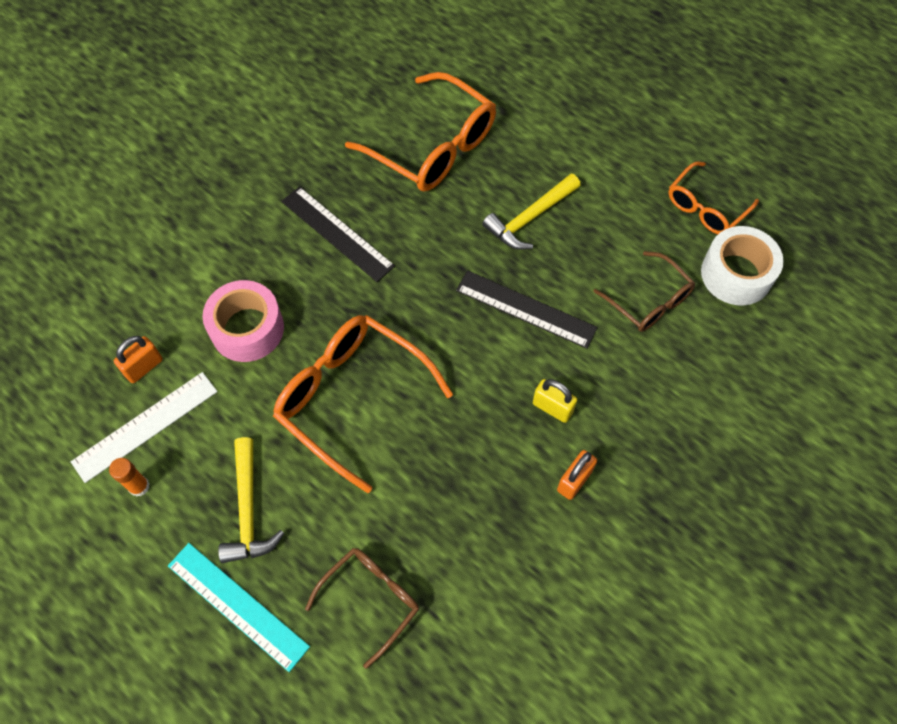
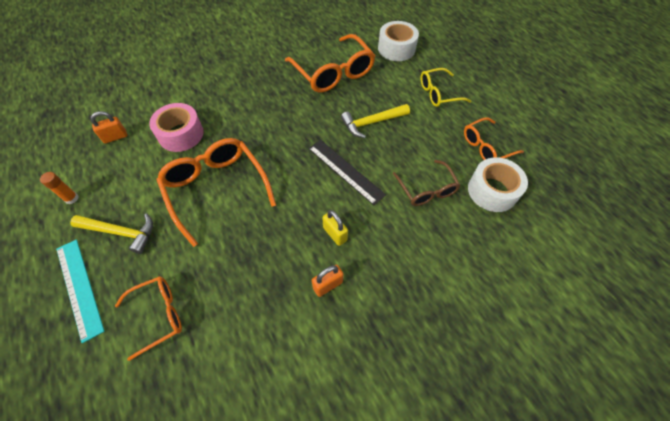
camera: 20 degrees right, 5 degrees down
white ruler [71,372,218,483] -> none
yellow hammer [218,437,284,563] -> yellow hammer turned 90 degrees counterclockwise [70,213,153,254]
black ruler [281,186,395,282] -> none
brown glasses [305,548,419,669] -> orange glasses [115,276,182,361]
none -> white tape [378,21,419,61]
none -> yellow glasses [421,68,471,107]

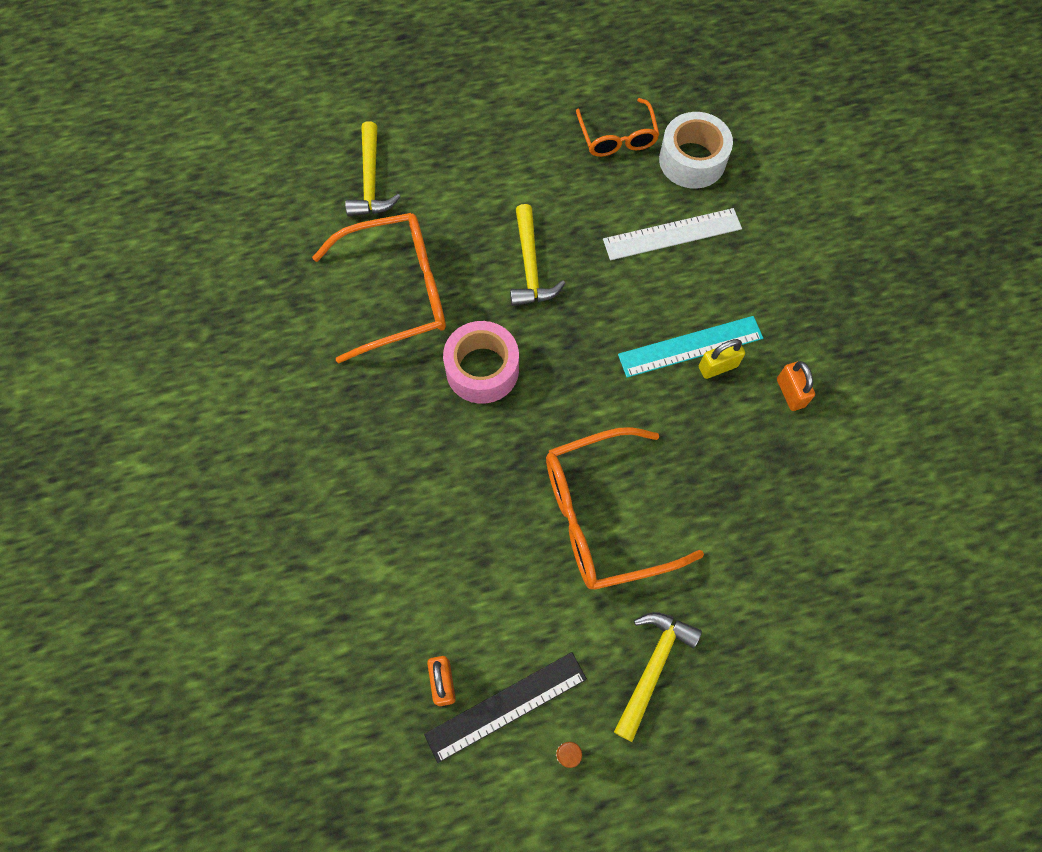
camera: 75 degrees left, 10 degrees up
turquoise ruler [56,240,104,343] -> turquoise ruler moved to [618,316,763,378]
orange glasses [115,276,182,361] -> none
pink tape [149,103,204,152] -> pink tape moved to [443,321,519,404]
black ruler [309,140,386,205] -> black ruler moved to [424,652,587,763]
white tape [378,21,419,61] -> yellow hammer [345,121,401,217]
brown glasses [393,160,461,206] -> white ruler [603,208,742,260]
yellow glasses [421,68,471,107] -> none

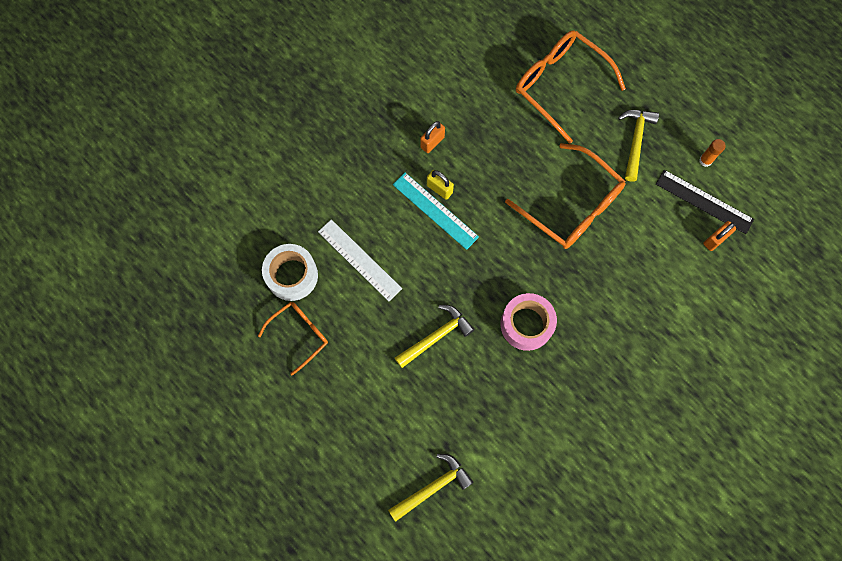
camera: 120 degrees left, 5 degrees up
orange glasses [312,213,446,363] -> orange glasses moved to [516,30,626,144]
yellow hammer [614,612,702,742] -> yellow hammer turned 105 degrees clockwise [618,110,659,182]

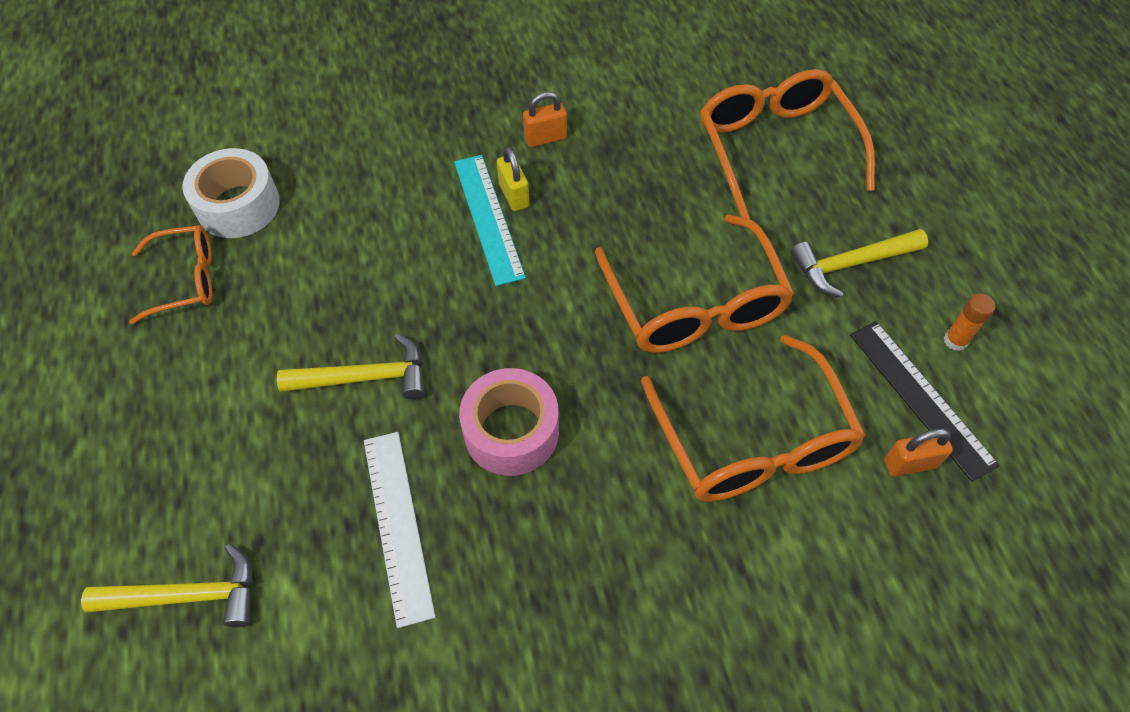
camera: 30 degrees right, 15 degrees down
white ruler [318,219,402,301] -> white ruler moved to [364,432,435,628]
yellow hammer [618,110,659,182] -> yellow hammer turned 150 degrees counterclockwise [790,229,928,298]
none -> orange glasses [641,335,866,502]

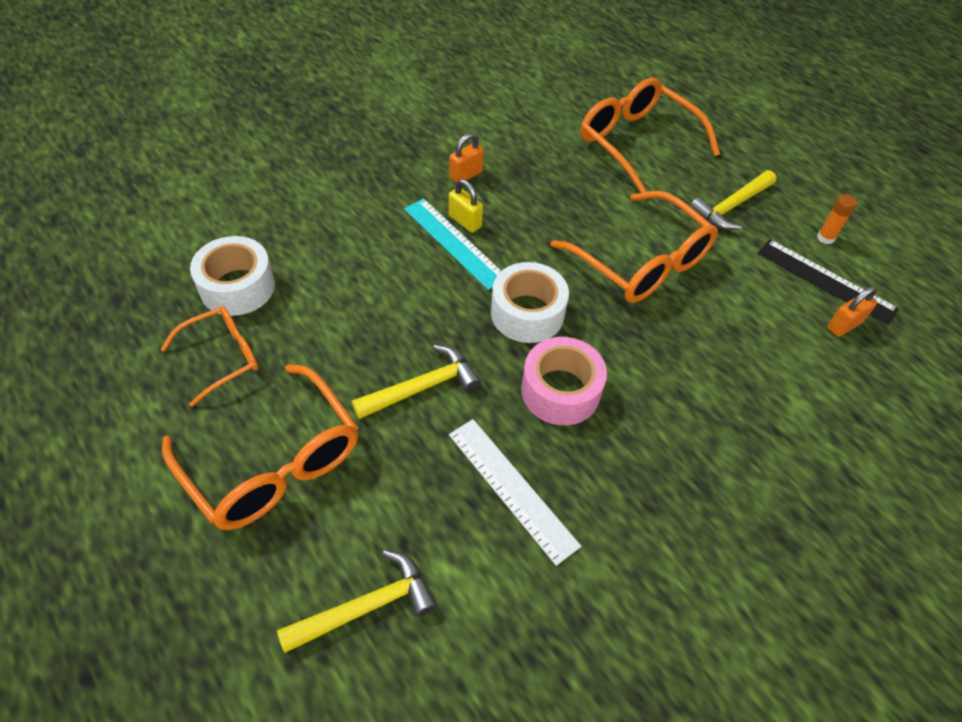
camera: 25 degrees left, 5 degrees down
orange glasses [641,335,866,502] -> orange glasses moved to [162,364,358,530]
none -> white tape [491,262,569,343]

